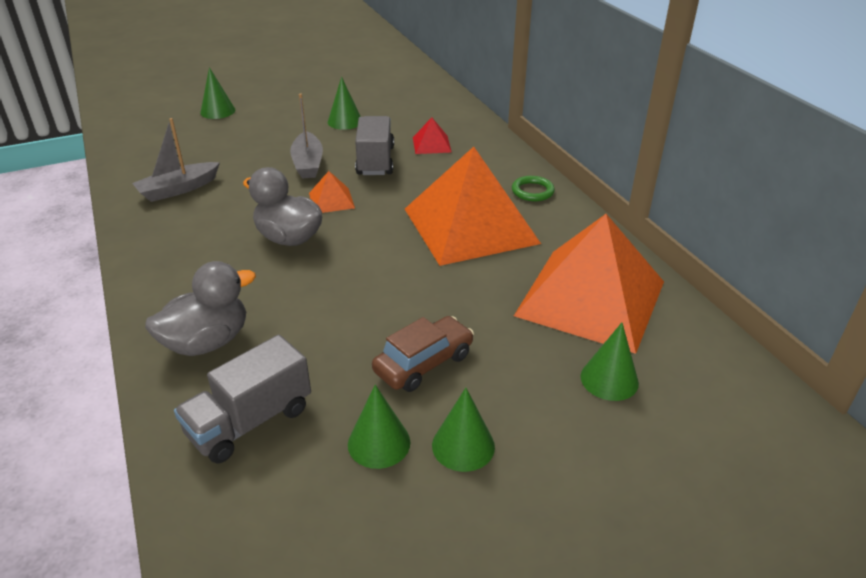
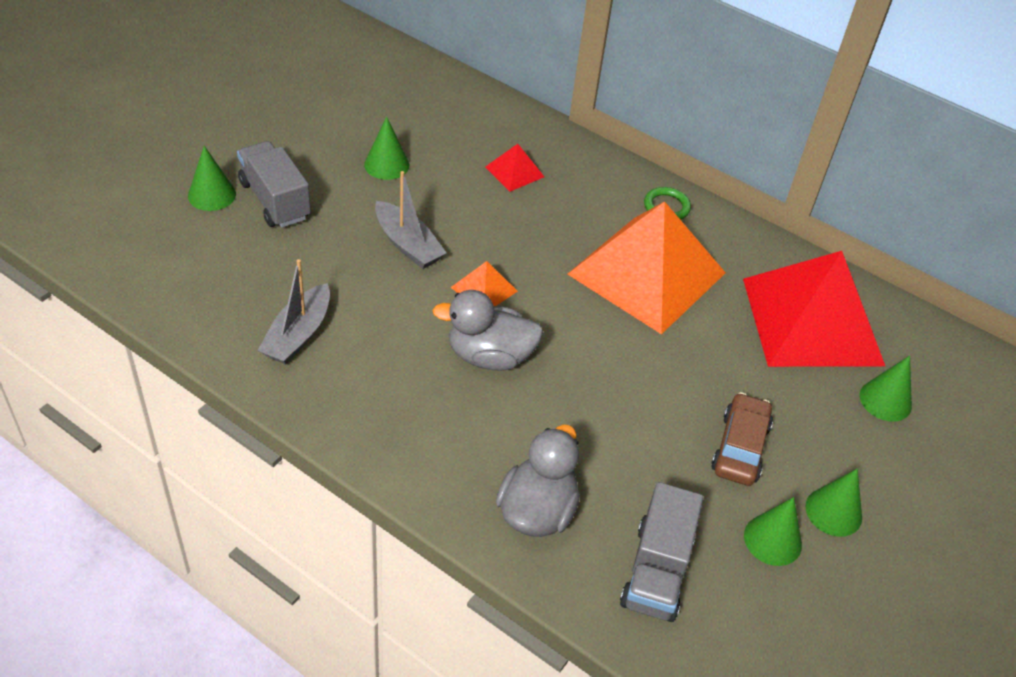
camera: 35 degrees left, 10 degrees up
grey truck [355,116,394,175] -> grey truck moved to [237,141,311,228]
orange pyramid [514,214,664,354] -> red pyramid [743,251,885,367]

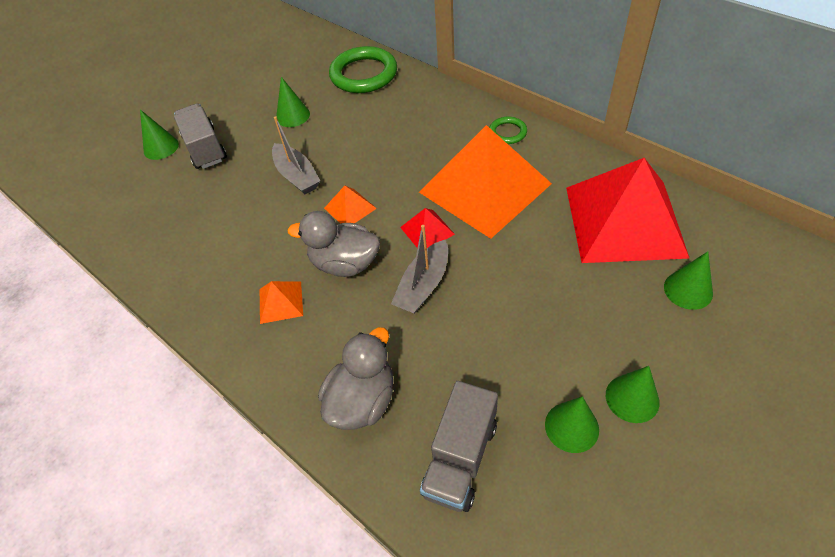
camera: 15 degrees right, 5 degrees up
grey boat [257,259,330,364] -> grey boat moved to [391,225,448,313]
red pyramid [485,144,544,191] -> red pyramid moved to [400,208,455,248]
brown car [711,392,773,486] -> none
none -> orange pyramid [260,281,303,324]
none -> green ring [329,46,397,93]

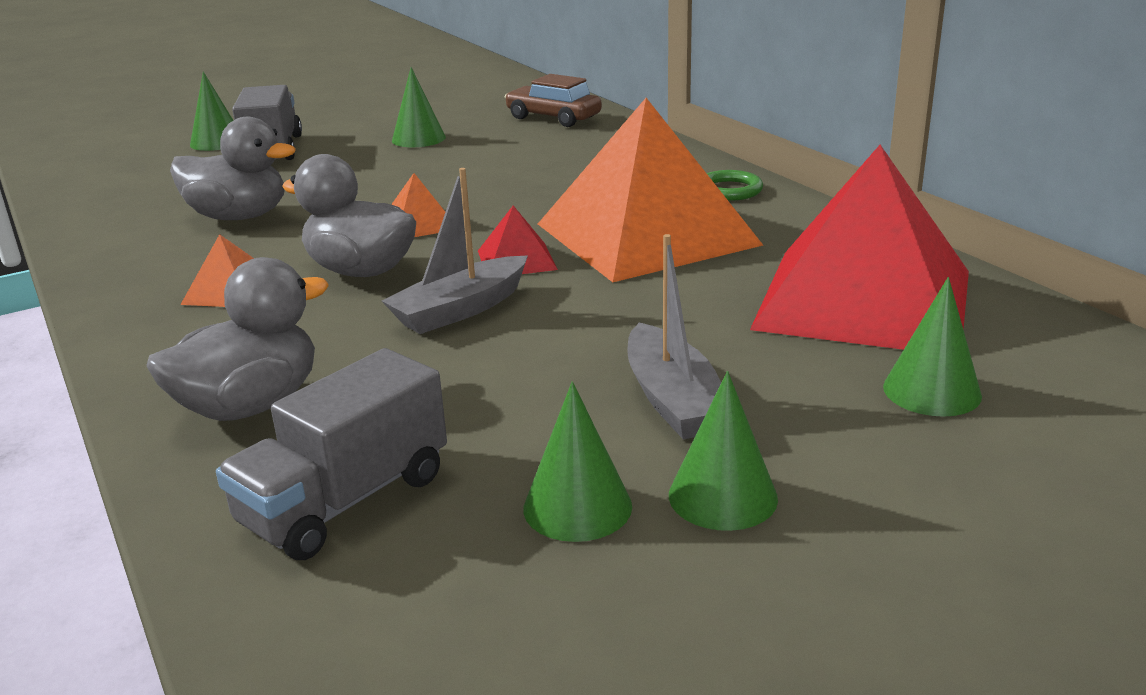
camera: 15 degrees right, 25 degrees down
grey boat [272,116,320,194] -> grey boat moved to [627,234,721,439]
green ring [329,46,397,93] -> brown car [505,74,602,127]
none -> grey duck [170,117,296,220]

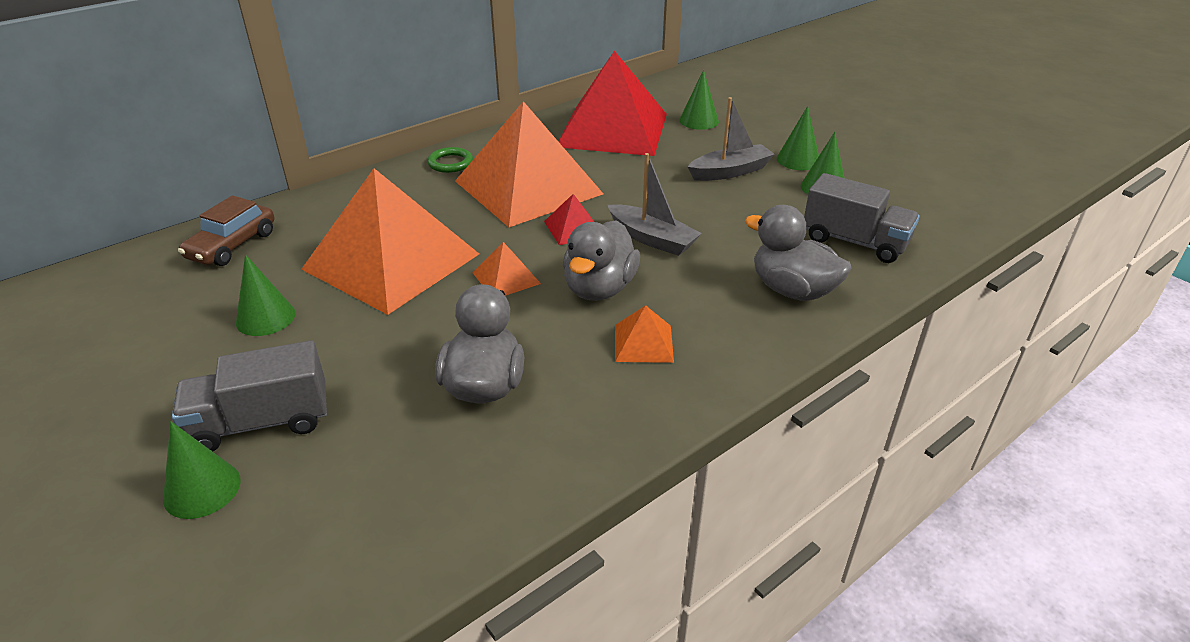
camera: 100 degrees left, 10 degrees up
none -> orange pyramid [301,168,479,315]

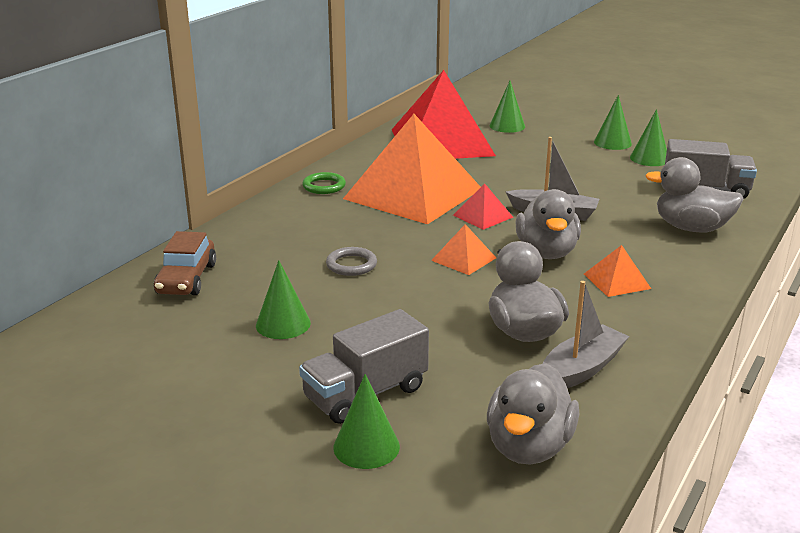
camera: 20 degrees left, 10 degrees down
orange pyramid [301,168,479,315] -> grey ring [326,247,377,276]
grey boat [688,97,775,181] -> grey boat moved to [542,281,630,389]
none -> grey duck [487,363,579,464]

